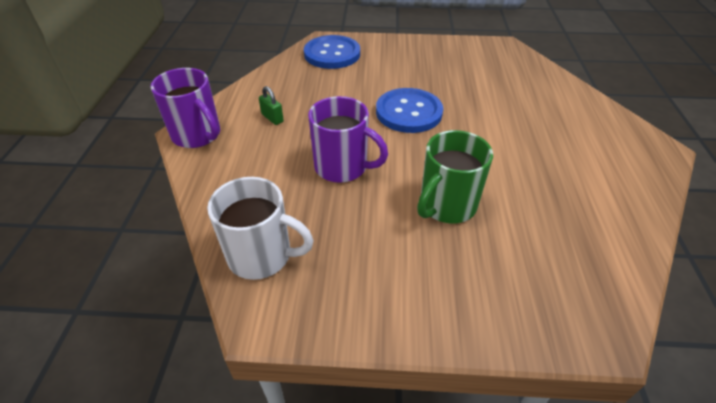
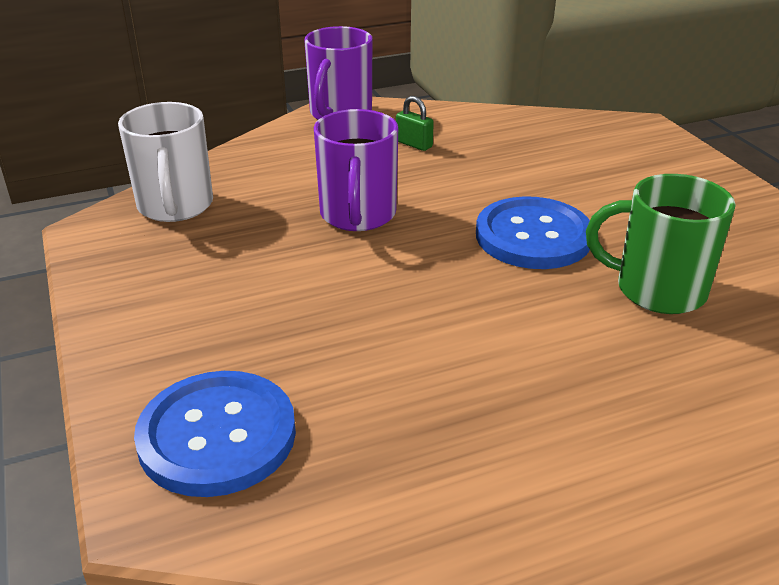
camera: 65 degrees right, 10 degrees down
green padlock [259,86,284,125] -> green padlock turned 75 degrees counterclockwise [396,96,434,151]
blue button [304,35,360,69] -> blue button moved to [134,371,296,497]
green mug [417,130,493,224] -> green mug moved to [586,174,736,314]

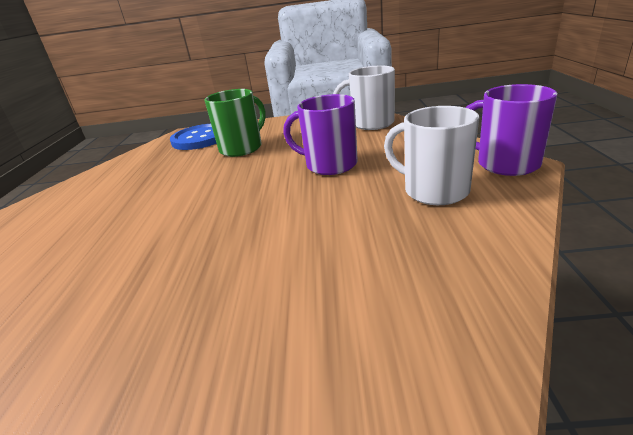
camera: 115 degrees right, 5 degrees down
green padlock [396,96,434,151] -> white mug [384,106,479,205]
blue button [476,196,590,269] -> none
green mug [586,174,736,314] -> green mug moved to [204,89,266,157]

